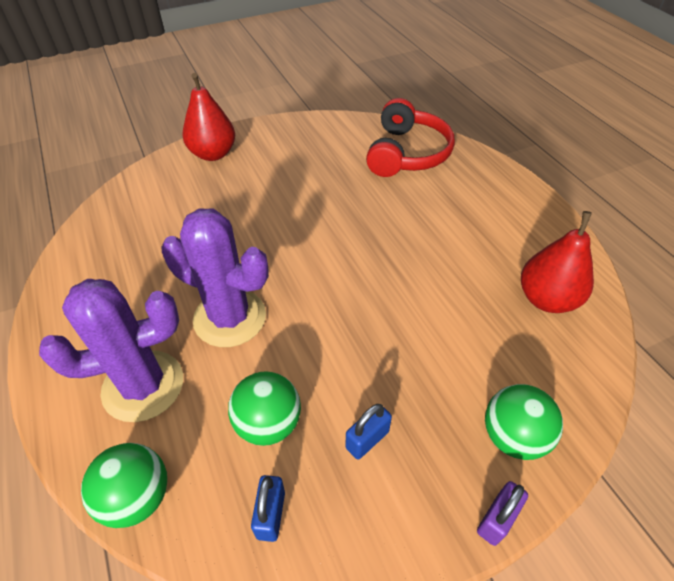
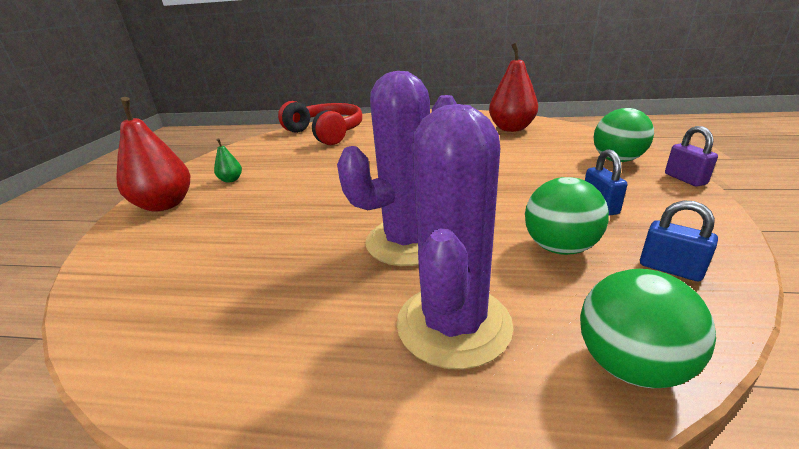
camera: 55 degrees left, 20 degrees down
none -> green pear [214,138,242,183]

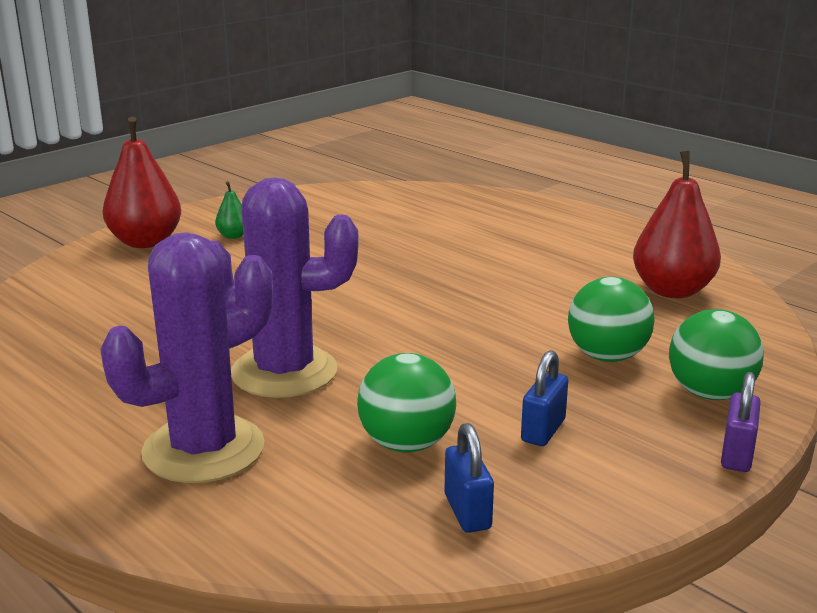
camera: 35 degrees right, 5 degrees down
red headphones [278,101,362,145] -> none
green ball [580,269,716,388] -> green ball moved to [568,277,655,362]

